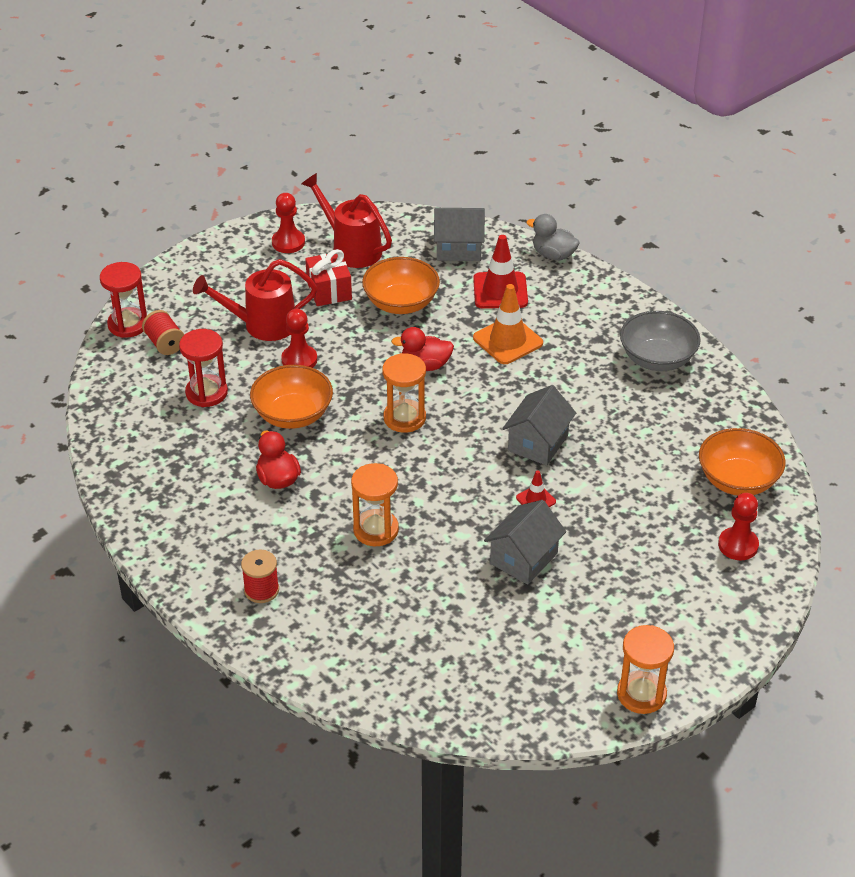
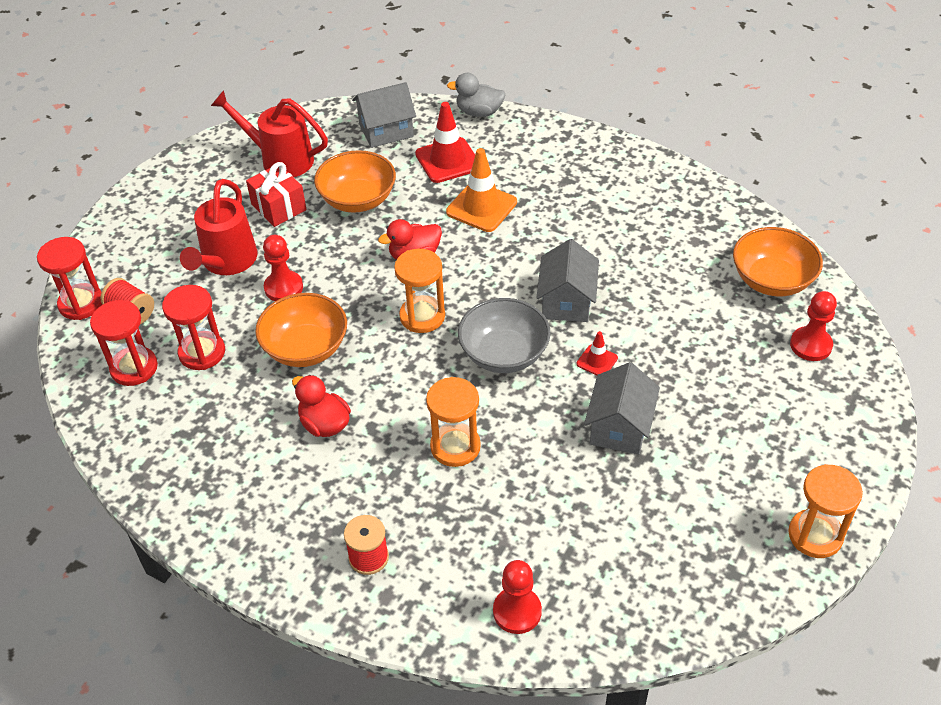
camera: 20 degrees left, 5 degrees up
red watering can [193,259,317,341] -> red watering can turned 45 degrees counterclockwise [180,179,257,275]
red pawn [272,193,305,253] -> red pawn moved to [493,560,542,634]
grey bowl [620,311,701,371] -> grey bowl moved to [458,298,550,373]
none -> red hourglass [90,300,158,386]

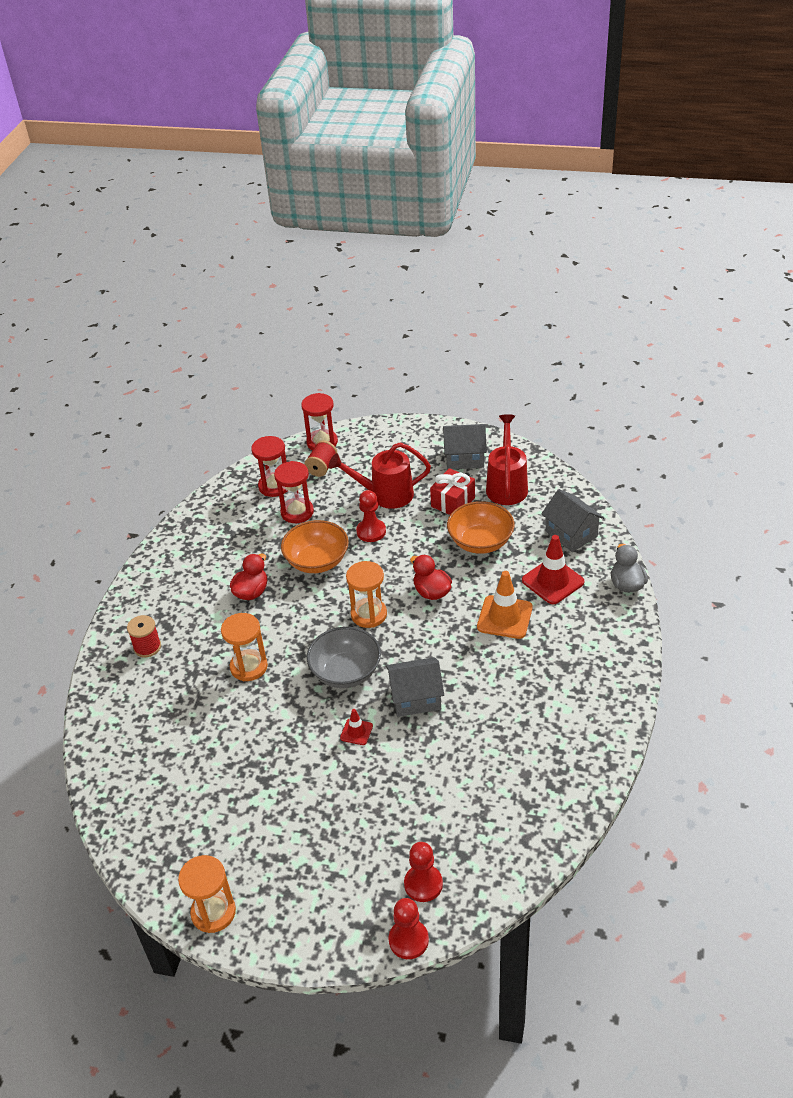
camera: 75 degrees right, 5 degrees down
red pawn [493,560,542,634] -> red pawn moved to [389,898,429,959]
grey house [584,362,660,455] -> grey house moved to [443,424,487,470]
orange bowl [733,227,823,296] -> none

